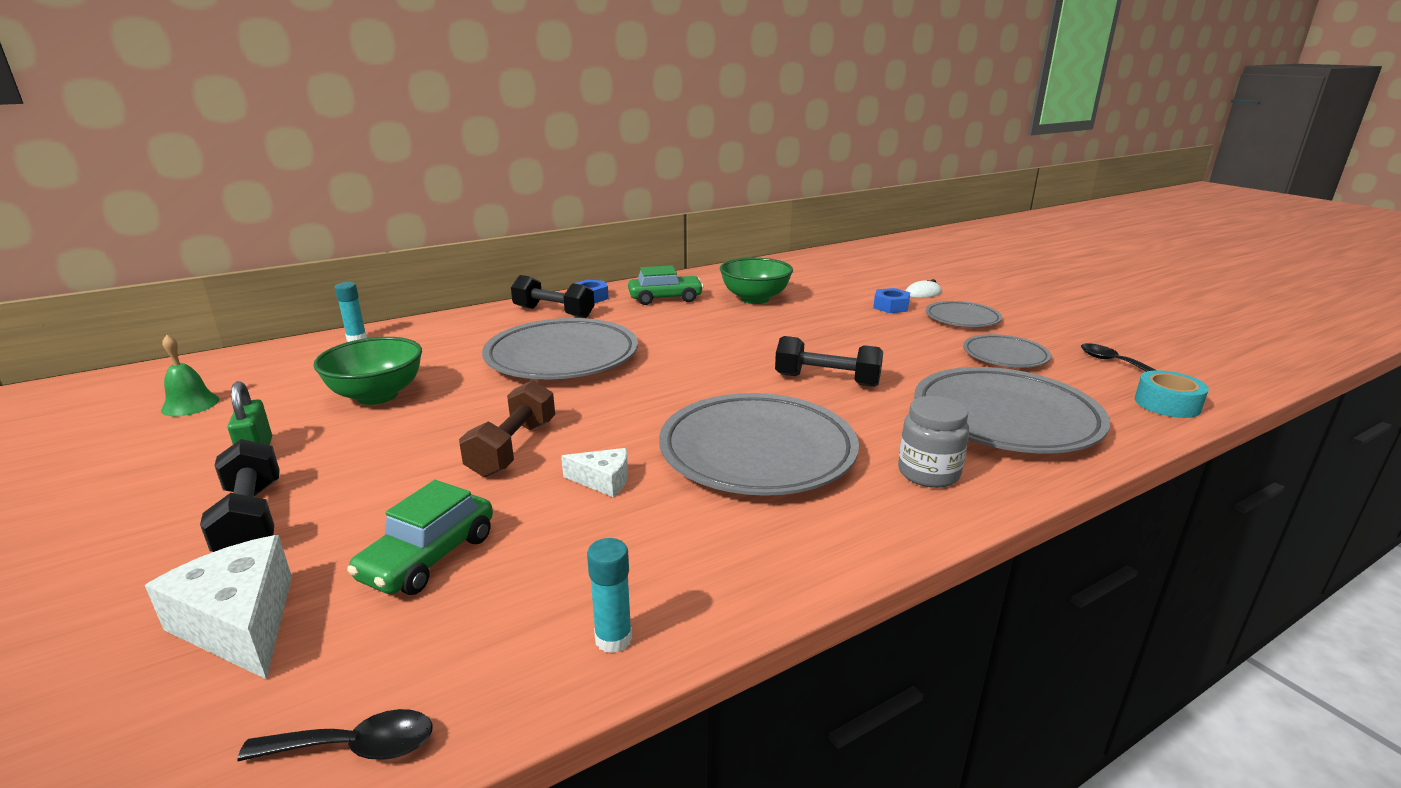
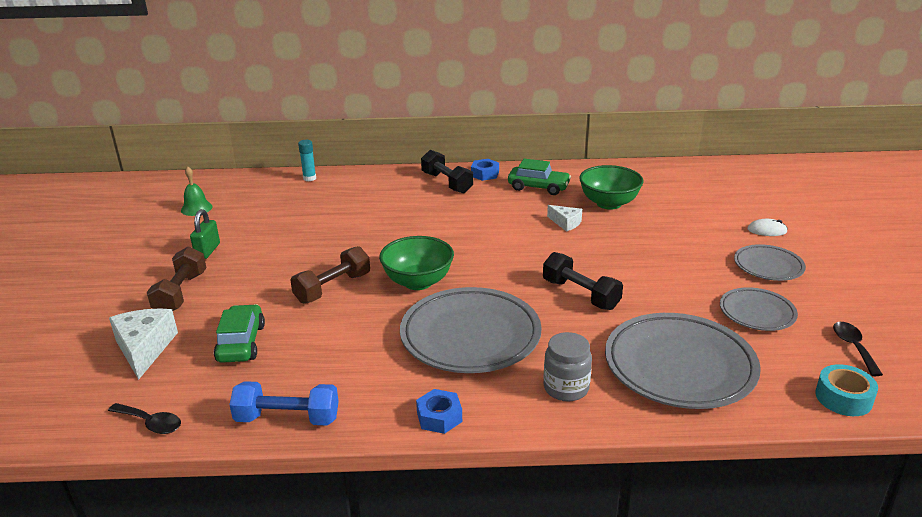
camera: 30 degrees right, 5 degrees up
black dumbbell [200,439,280,552] -> brown dumbbell [147,246,206,311]
green bowl [313,337,422,405] -> green bowl moved to [379,236,454,290]
green car [347,480,493,595] -> green car turned 120 degrees clockwise [214,304,265,363]
grey plate [482,318,638,379] -> none
white cheese [561,448,628,497] -> white cheese moved to [547,205,582,232]
turquoise glue stick [587,538,632,653] -> blue dumbbell [229,381,339,426]
blue nut [873,288,910,313] -> blue nut moved to [416,389,462,434]

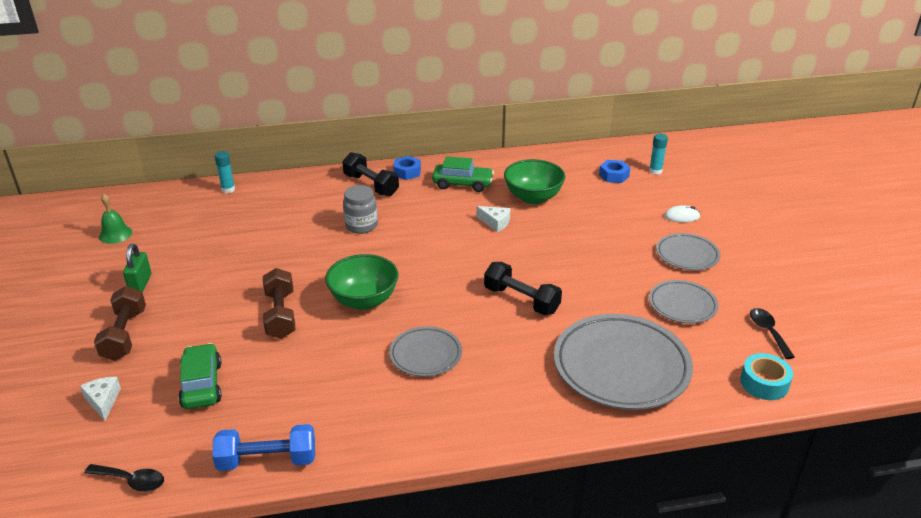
camera: 10 degrees left, 5 degrees up
white cheese [109,308,178,380] -> white cheese [80,377,121,421], size x0.58
brown dumbbell [290,246,370,303] -> brown dumbbell turned 45 degrees counterclockwise [263,268,295,339]
grey plate [400,287,542,373] -> grey plate [389,326,462,377], size x0.54
blue nut [416,389,462,434] -> blue nut moved to [599,160,630,183]
grey jar [544,332,592,401] -> grey jar moved to [343,185,378,234]
none -> turquoise glue stick [649,133,668,175]

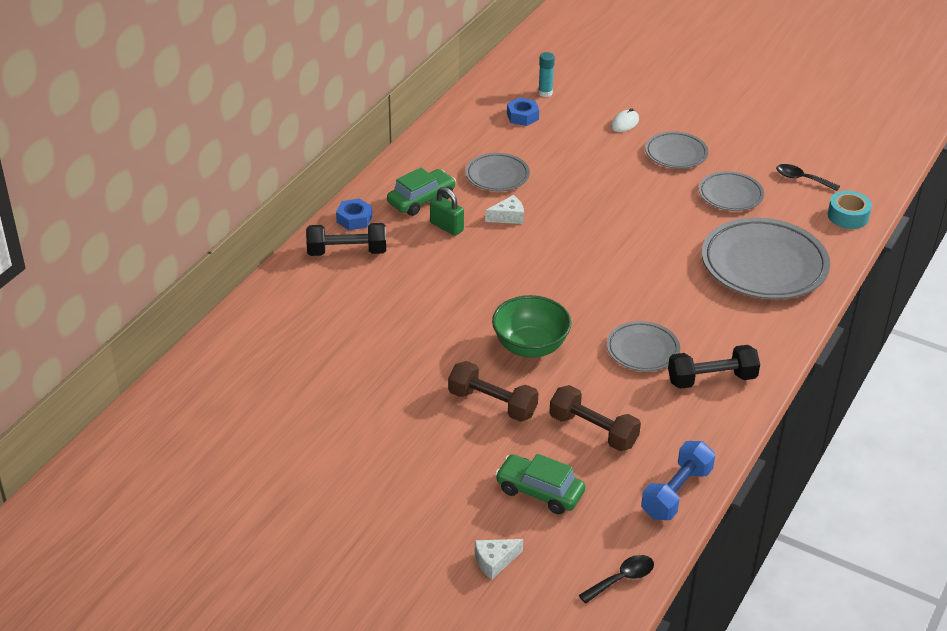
camera: 50 degrees left, 5 degrees up
white cheese [80,377,121,421] -> white cheese turned 45 degrees counterclockwise [475,539,523,580]
brown dumbbell [94,286,146,361] -> brown dumbbell moved to [549,385,641,451]
green bell [99,194,132,244] -> none
green padlock [123,244,151,292] -> green padlock moved to [430,187,464,236]
turquoise glue stick [214,151,235,193] -> none
grey jar [343,185,378,234] -> none
black dumbbell [484,262,562,315] -> black dumbbell moved to [668,345,760,389]
green bowl [504,159,565,204] -> grey plate [465,153,530,191]

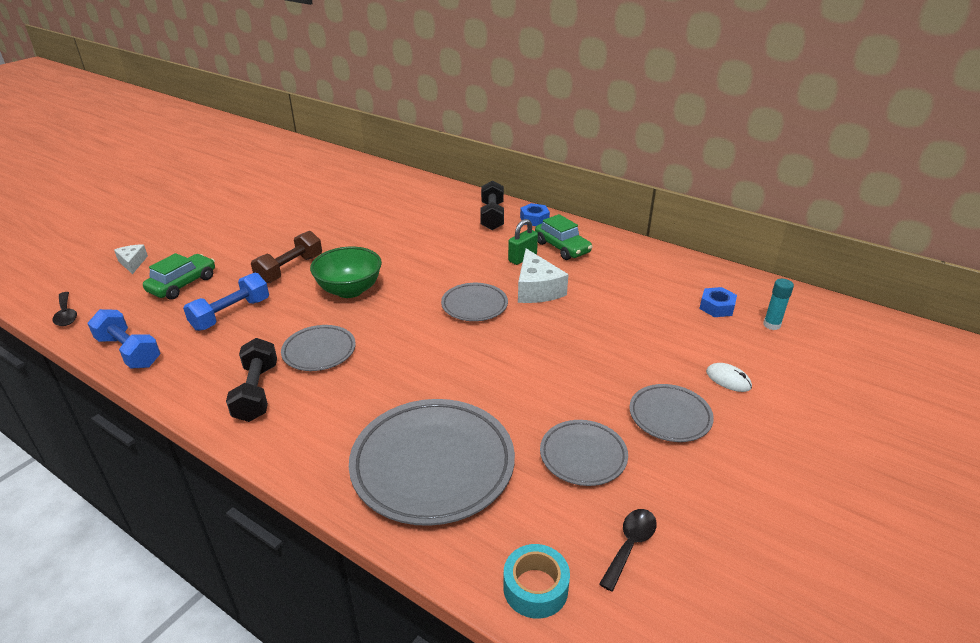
camera: 95 degrees right, 5 degrees down
grey plate [465,153,530,191] -> grey plate moved to [441,283,508,321]
white cheese [485,195,524,224] -> white cheese [518,248,569,303], size x1.72
brown dumbbell [549,385,641,451] -> blue dumbbell [183,273,269,331]

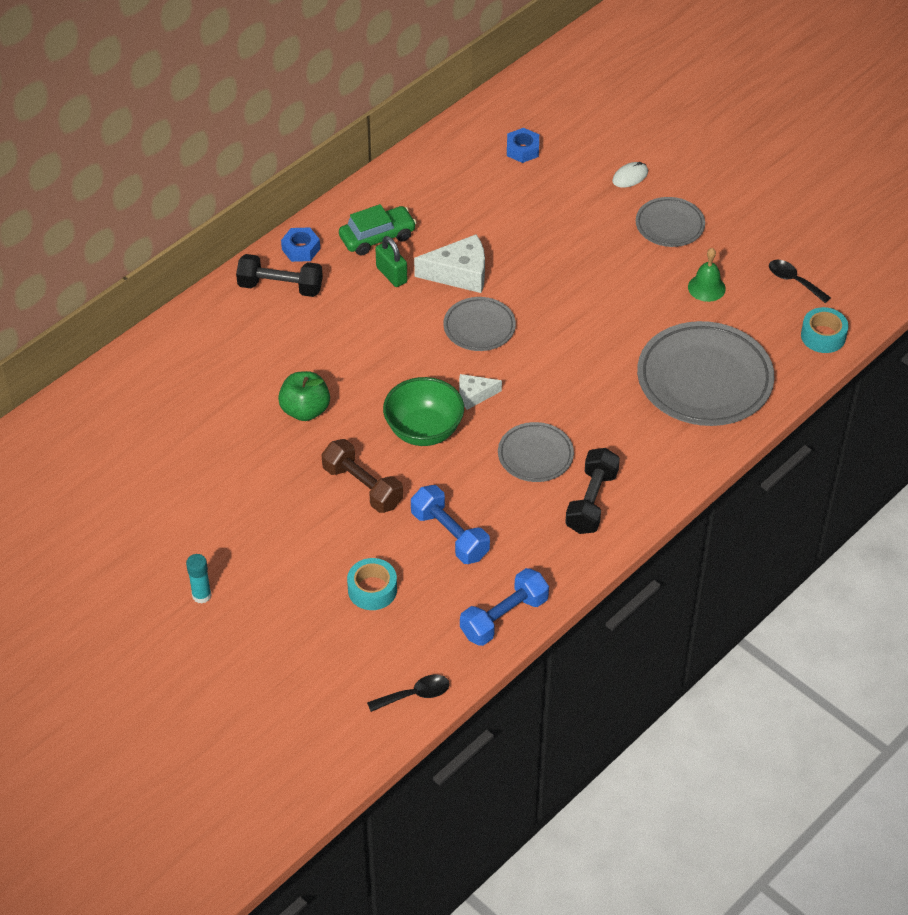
camera: 80 degrees left, 15 degrees up
white cheese [114,244,148,274] -> white cheese moved to [459,374,502,410]
green car [143,253,215,300] -> turquoise tape [347,558,397,610]
black dumbbell [226,338,277,422] -> black dumbbell turned 75 degrees counterclockwise [565,448,620,534]
grey plate [540,420,628,486] -> green bell [688,248,726,302]
turquoise glue stick [763,279,794,330] -> turquoise glue stick moved to [186,554,211,604]
none -> green apple [278,371,330,421]

